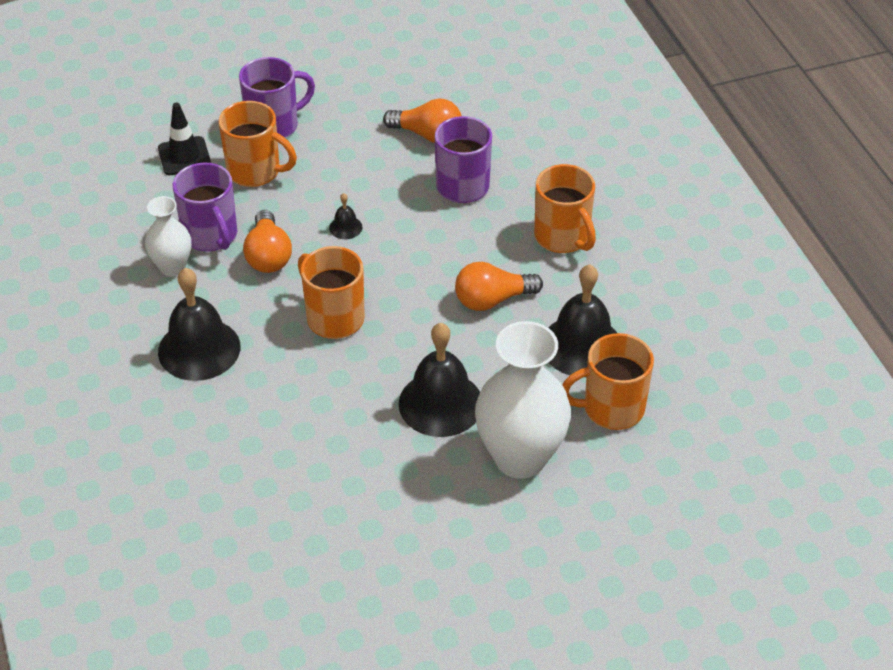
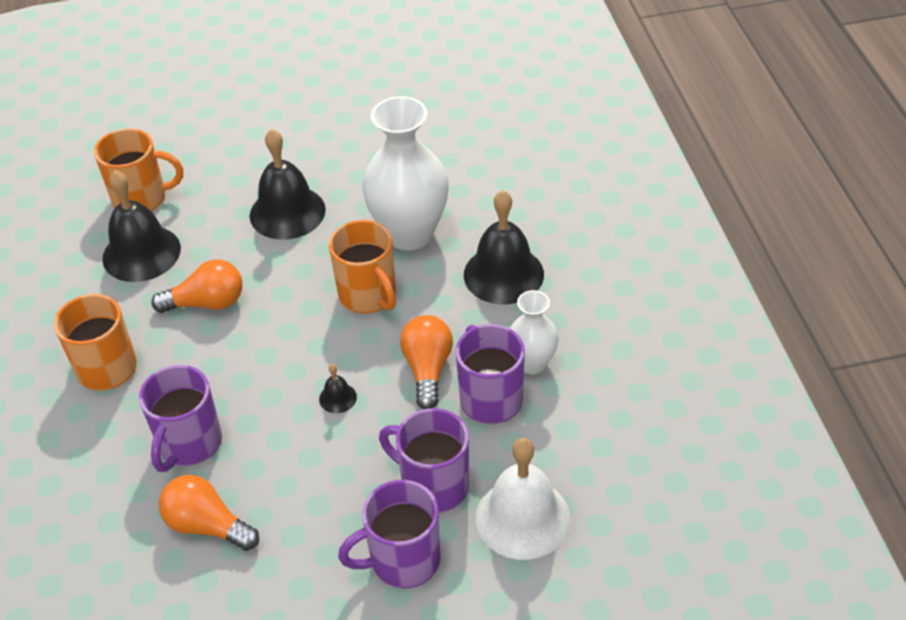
camera: 170 degrees left, 0 degrees up
black traffic cone [158,103,211,175] -> white bell [476,438,570,560]
orange mug [219,101,297,187] -> purple mug [379,408,469,513]
white vase [475,321,571,479] -> white vase moved to [362,96,449,250]

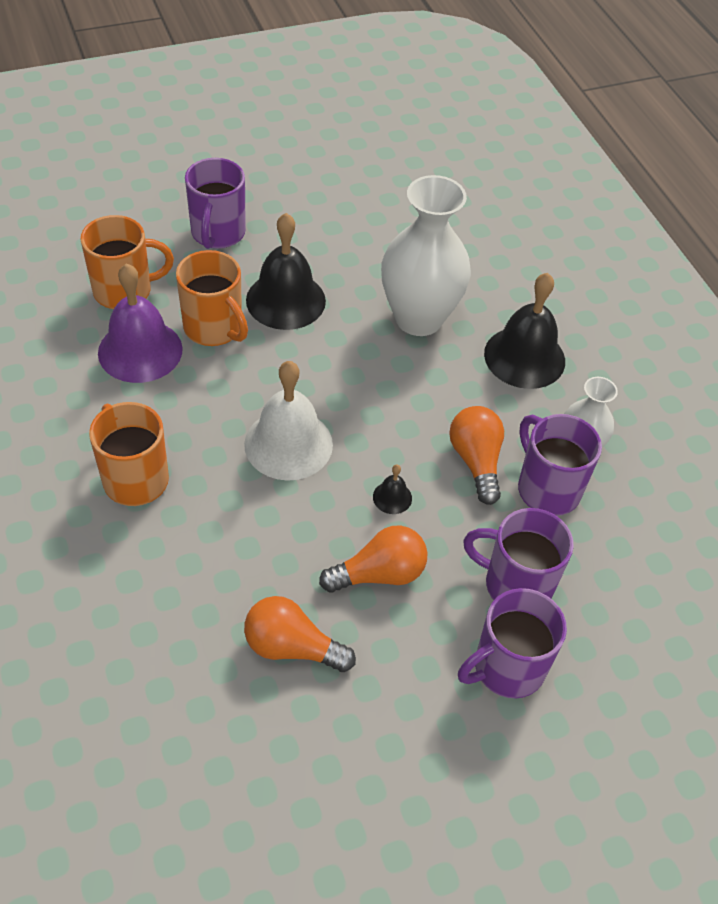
camera: 15 degrees left, 5 degrees up
black bell [102,170,181,282] -> purple bell [98,263,183,383]
purple mug [139,365,222,472] -> purple mug moved to [185,158,246,249]
orange light bulb [152,260,242,313] -> orange light bulb moved to [319,525,428,593]
orange mug [329,220,396,314] -> orange mug moved to [176,250,248,346]
white bell [476,438,570,560] -> white bell moved to [244,361,333,481]

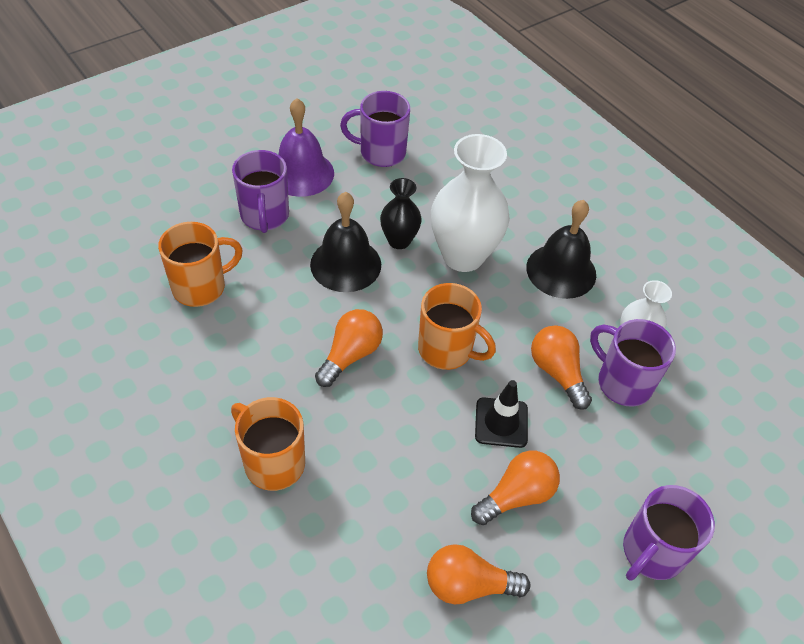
camera: 15 degrees left, 0 degrees up
purple bell [98,263,183,383] -> purple bell moved to [278,98,334,197]
orange mug [176,250,248,346] -> orange mug moved to [418,283,496,370]
white bell [244,361,333,481] -> none
black bell [373,464,412,514] -> black traffic cone [475,380,528,448]
purple mug [463,508,574,600] -> purple mug moved to [340,91,410,167]
none -> orange light bulb [315,309,383,387]
none -> black vase [380,178,422,249]

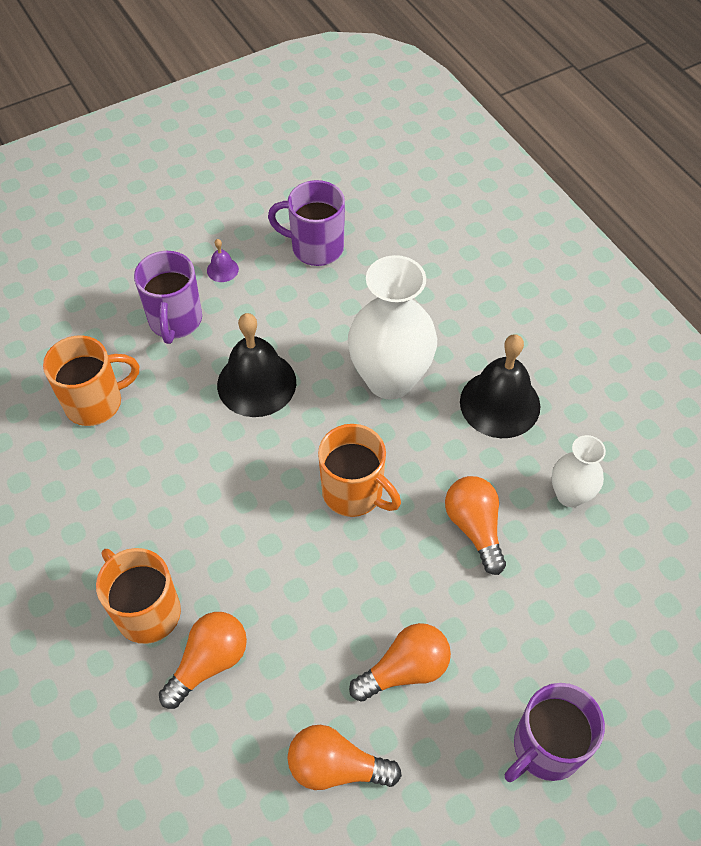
camera: 10 degrees right, 5 degrees up
purple bell [278,98,334,197] -> purple bell [207,239,239,282], size x0.43
orange light bulb [315,309,383,387] -> orange light bulb moved to [159,612,247,709]
black vase [380,178,422,249] -> none
black traffic cone [475,380,528,448] -> none
purple mug [590,319,676,406] -> none

